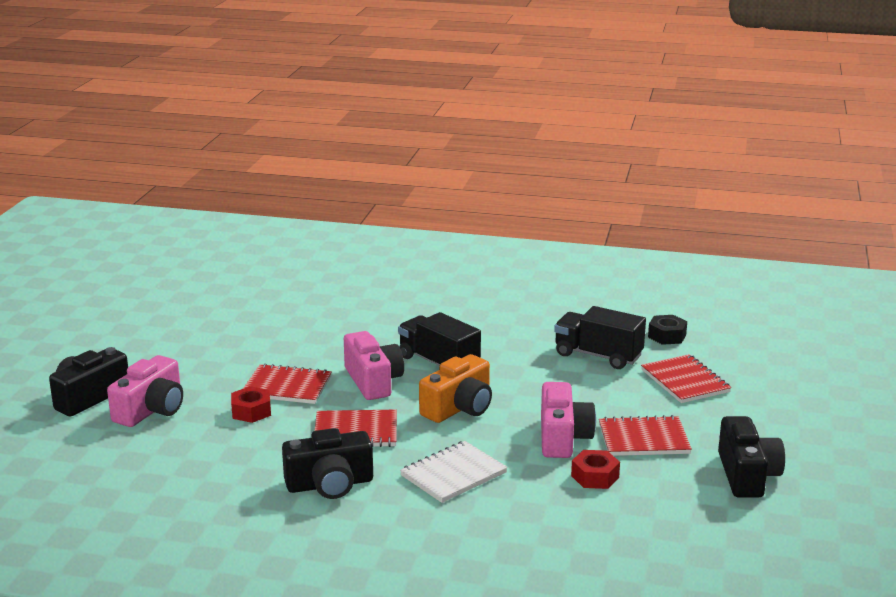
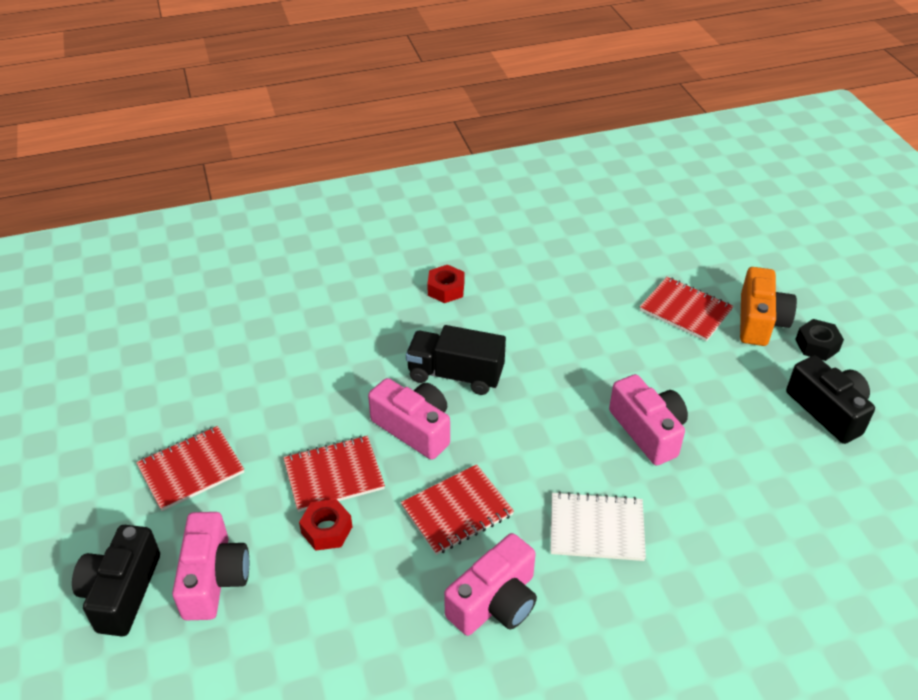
camera: 30 degrees left, 20 degrees up
black camera [282,428,373,499] -> pink camera [444,533,537,636]
white notebook [400,441,508,503] -> white notebook turned 75 degrees clockwise [550,491,646,561]
orange camera [419,354,492,423] -> orange camera moved to [740,267,797,346]
black truck [554,306,646,369] -> none
red nut [571,450,620,489] -> red nut moved to [427,265,464,303]
red notebook [599,415,692,456] -> red notebook moved to [136,426,244,511]
black nut [648,315,687,345] -> black nut moved to [795,319,844,361]

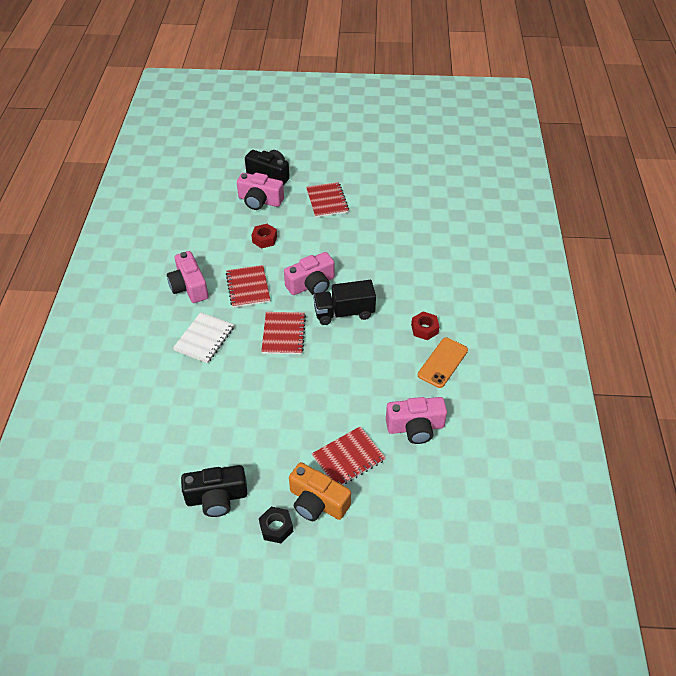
camera: 110 degrees right, 5 degrees up
red notebook [283,436,385,512] -> red notebook moved to [261,312,306,354]
black truck [406,325,506,395] -> black truck turned 135 degrees counterclockwise [313,280,376,325]
pink camera [609,374,688,466] -> pink camera moved to [386,397,447,444]
none -> orange phone [418,338,468,388]

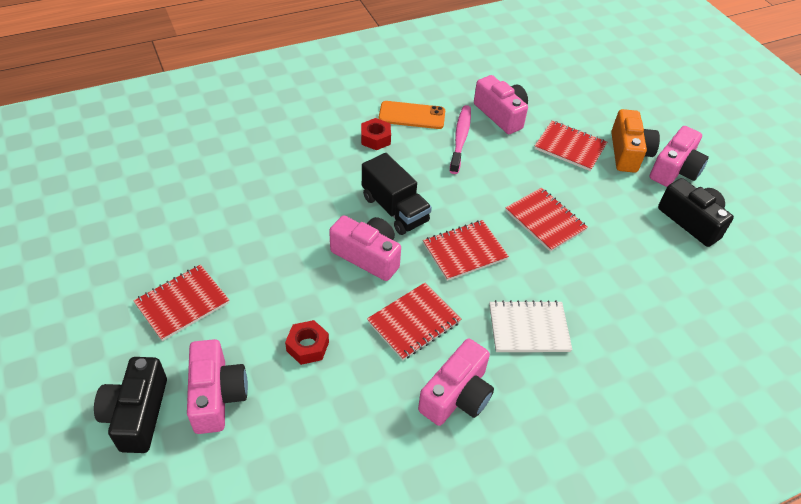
camera: 120 degrees left, 0 degrees up
black nut [259,507,293,543] -> pink camera [649,126,709,187]
none -> pink toothbrush [450,105,471,174]
none -> red notebook [505,188,588,252]

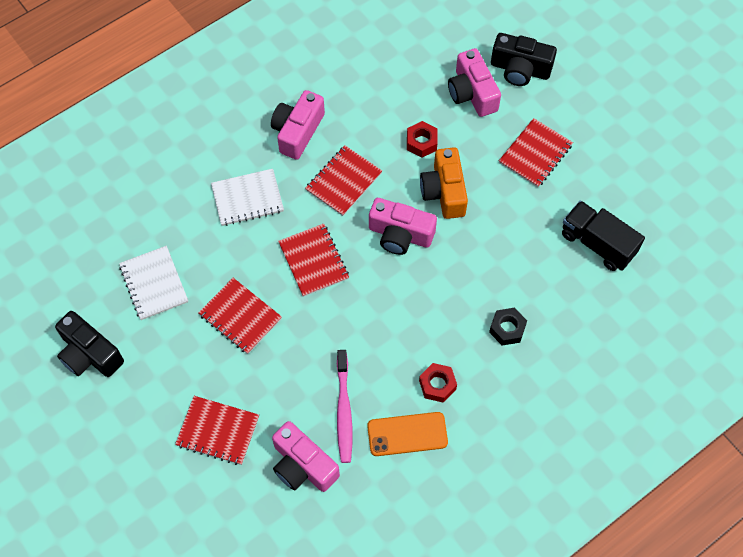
camera: 170 degrees right, 15 degrees up
black camera [94,357,167,453] -> black camera turned 120 degrees clockwise [491,33,557,86]
black truck [362,153,432,235] -> black truck moved to [562,201,645,271]
red notebook [423,220,509,281] -> red notebook turned 75 degrees counterclockwise [278,223,349,297]
orange camera [611,109,660,173] -> orange camera moved to [420,147,468,219]
pink camera [649,126,709,187] -> none
none -> white notebook [119,246,188,320]
none -> black nut [489,308,527,346]

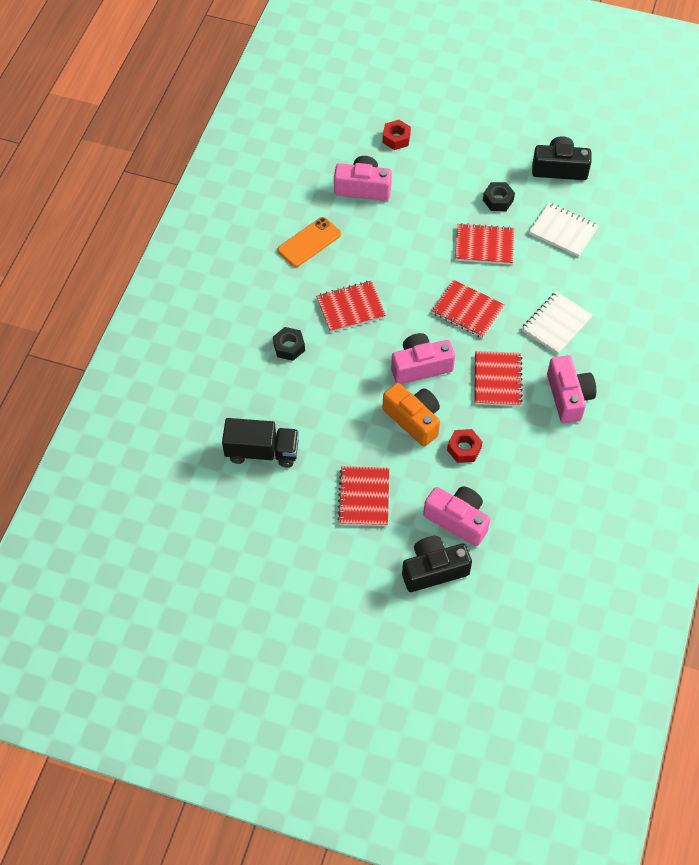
camera: 145 degrees right, 5 degrees down
red notebook [175,396,259,465] -> red notebook moved to [316,281,386,332]
pink toothbrush [337,350,352,463] -> none
red nut [419,363,457,403] -> red nut moved to [383,120,411,150]
none -> black nut [483,182,515,211]

